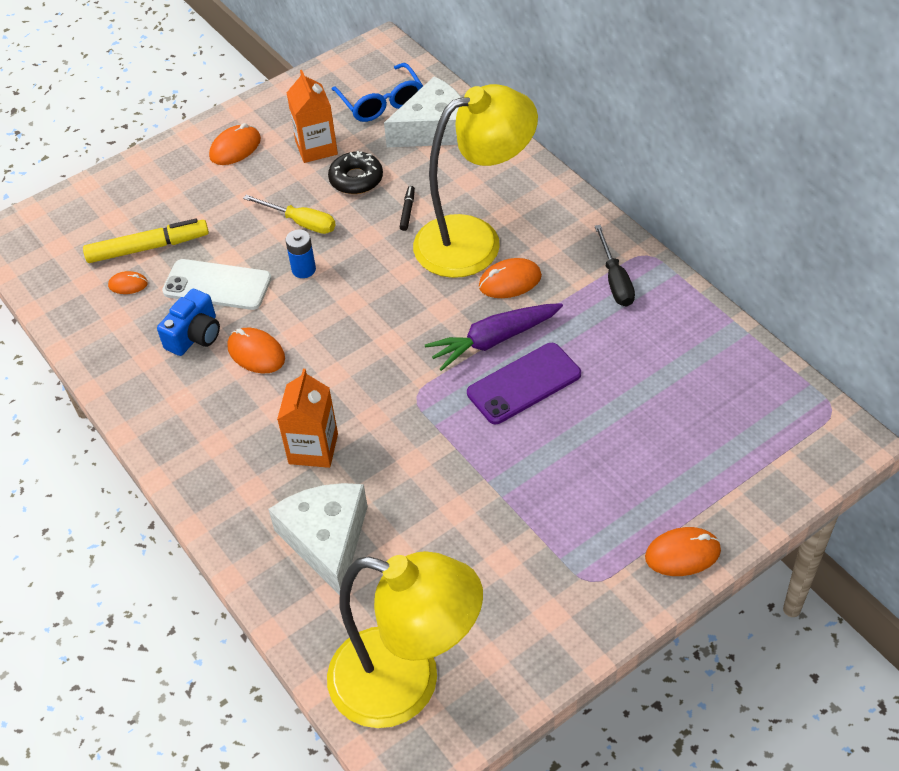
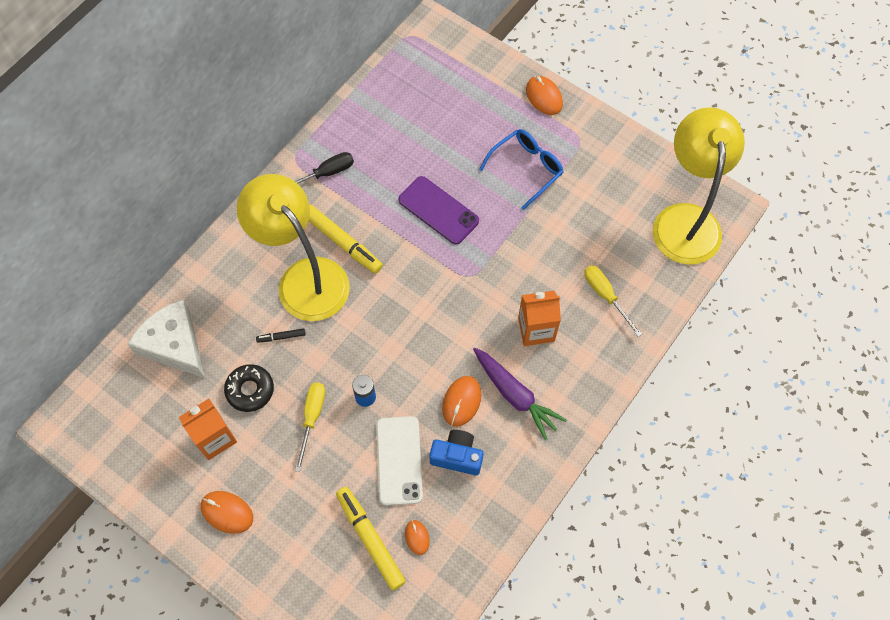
camera: 110 degrees left, 15 degrees up
white cheese [268,483,368,595] -> yellow screwdriver [584,265,642,337]
blue glasses [331,63,423,122] -> blue glasses moved to [479,129,563,210]
purple carrot [425,303,563,371] -> purple carrot moved to [473,348,566,440]
orange mouse [479,258,542,298] -> yellow marker [309,205,383,274]

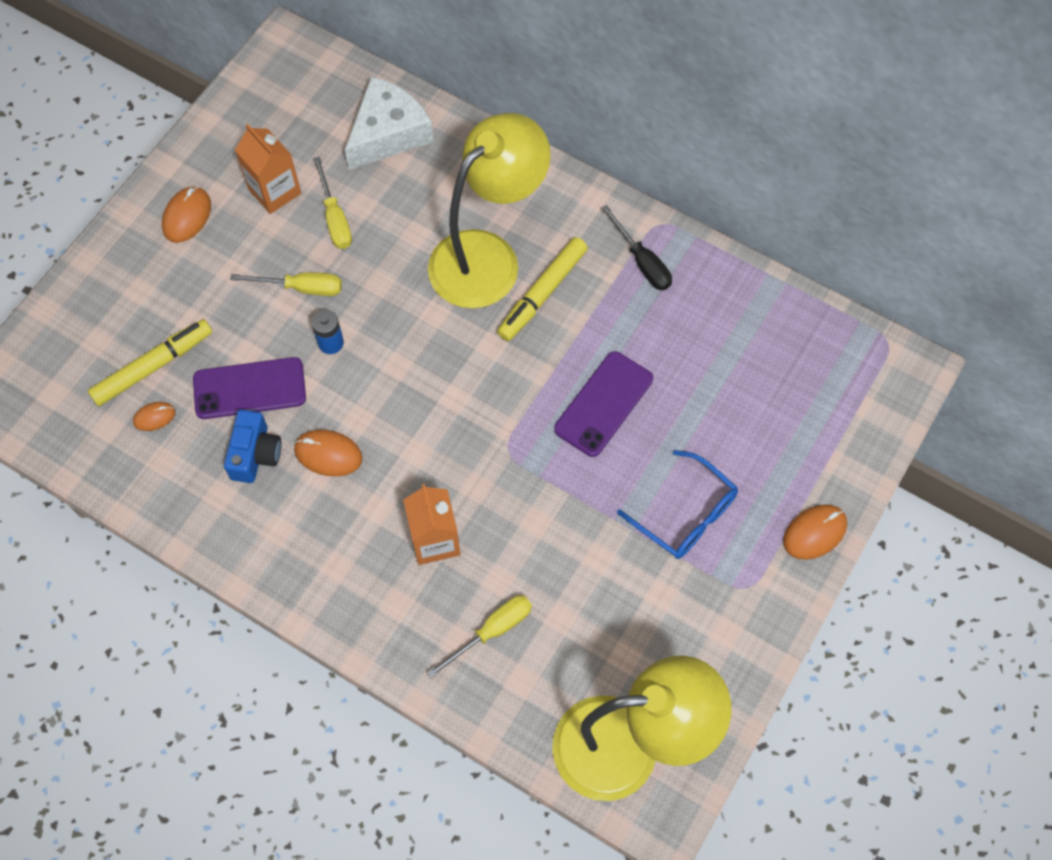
camera: 85 degrees right, 0 degrees up
black donut [224,364,274,412] -> yellow screwdriver [314,157,352,249]
black marker [256,328,306,343] -> none
white phone [376,416,423,506] -> purple phone [193,357,306,419]
purple carrot [473,348,566,440] -> none

